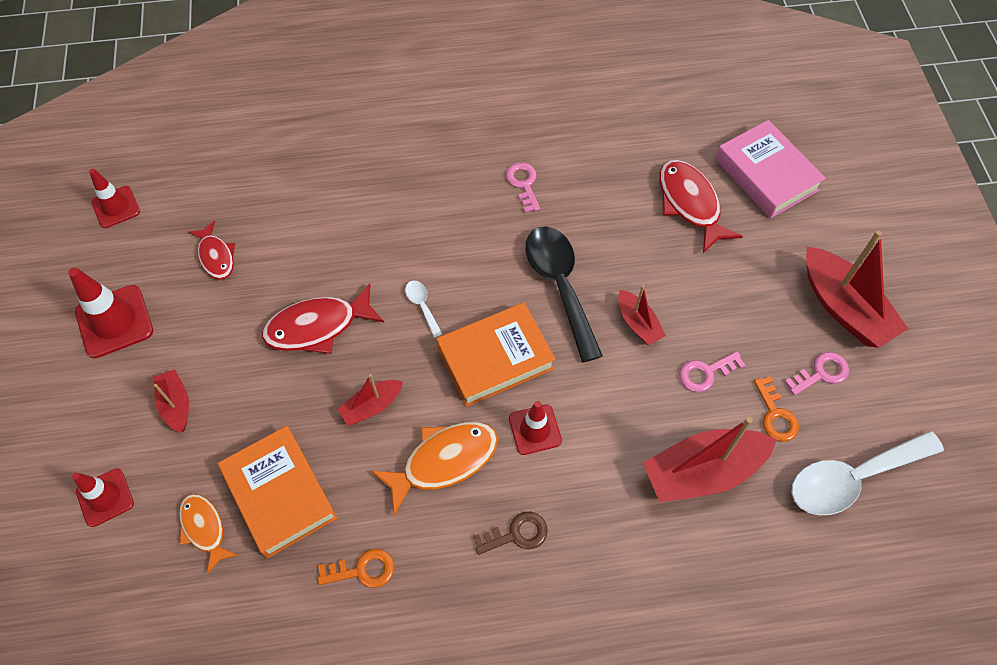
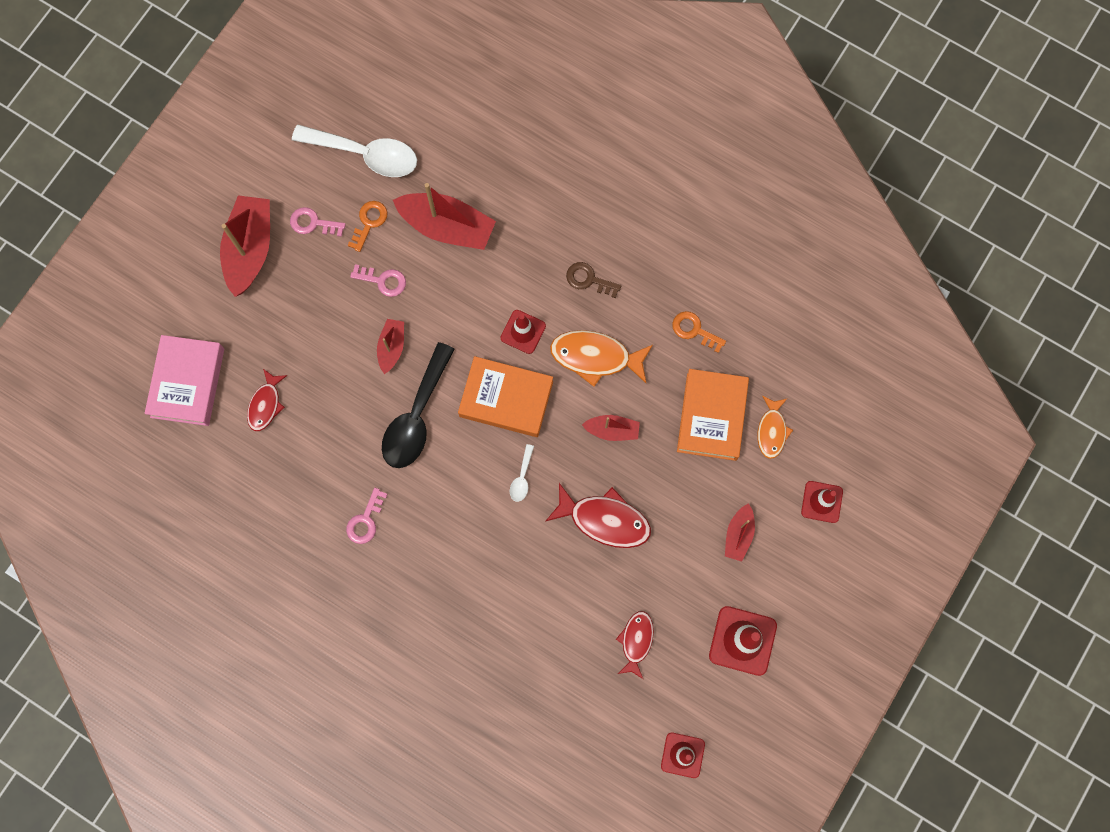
camera: 140 degrees left, 15 degrees up
red fish [659,160,743,253] -> red fish [247,369,287,431], size x0.62

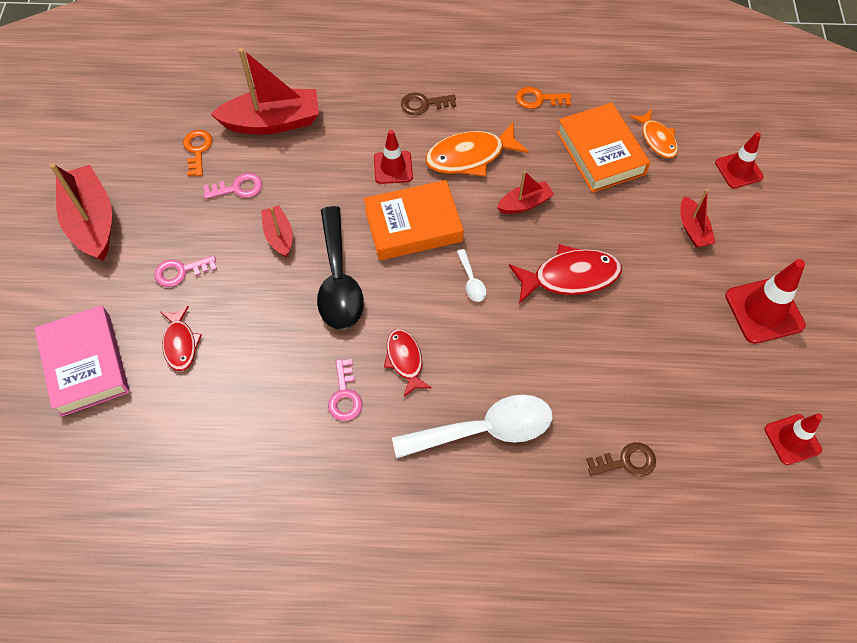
camera: 30 degrees left, 15 degrees down
pink key [290,207,346,237] -> pink key moved to [154,255,217,287]
white spoon [292,125,417,177] -> white spoon moved to [392,395,553,458]
red fish [616,611,654,679] -> red fish moved to [384,329,432,396]
none -> brown key [586,442,656,476]

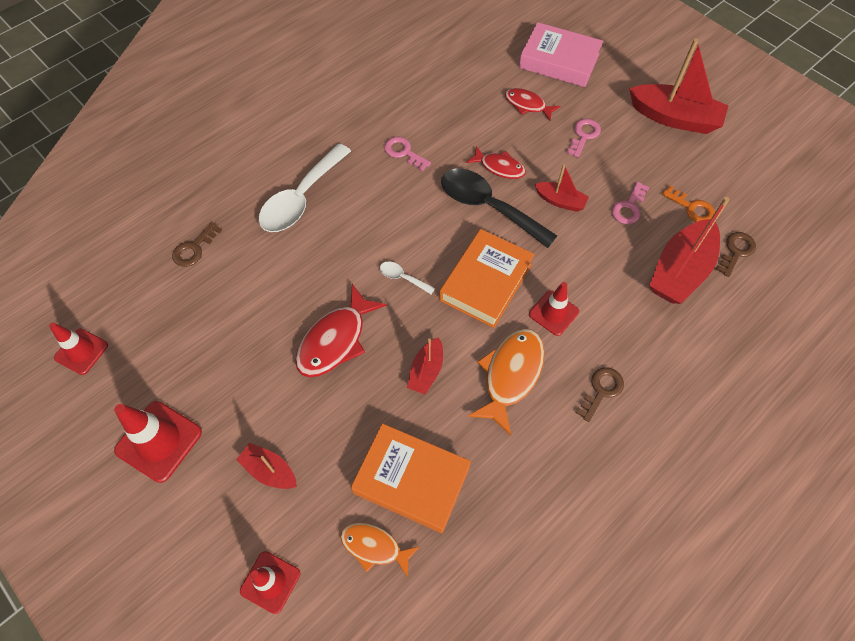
camera: 135 degrees right, 0 degrees up
red fish [384,329,432,396] -> red fish moved to [466,146,526,179]
orange key [516,87,571,109] -> none
none -> brown key [716,232,756,277]

